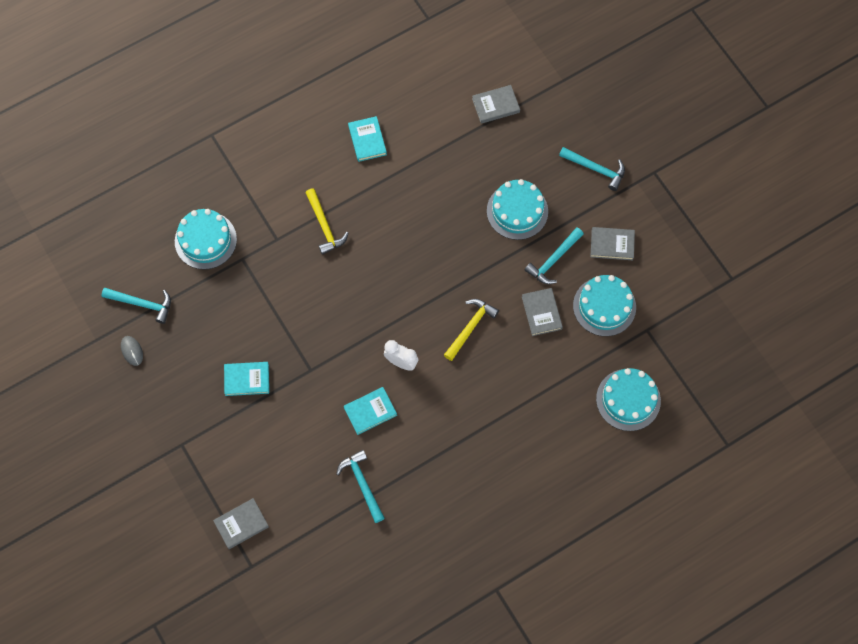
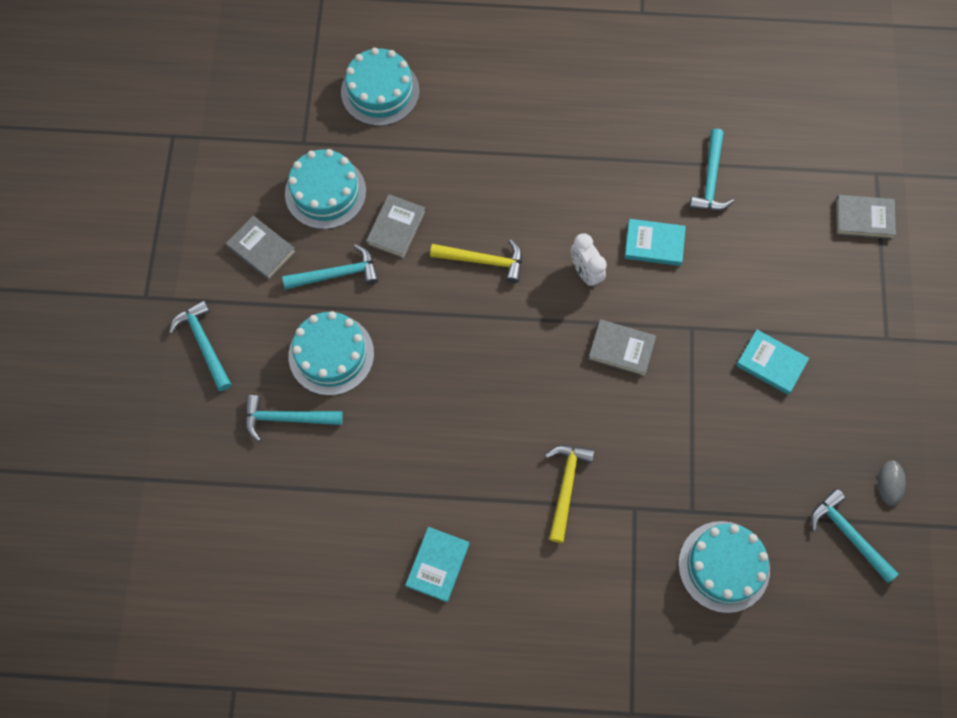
camera: 145 degrees left, 0 degrees up
yellow hammer [444,299,499,361] -> yellow hammer turned 150 degrees counterclockwise [430,239,522,283]
grey book [472,85,520,124] -> grey book moved to [588,319,656,376]
none -> turquoise hammer [245,395,343,442]

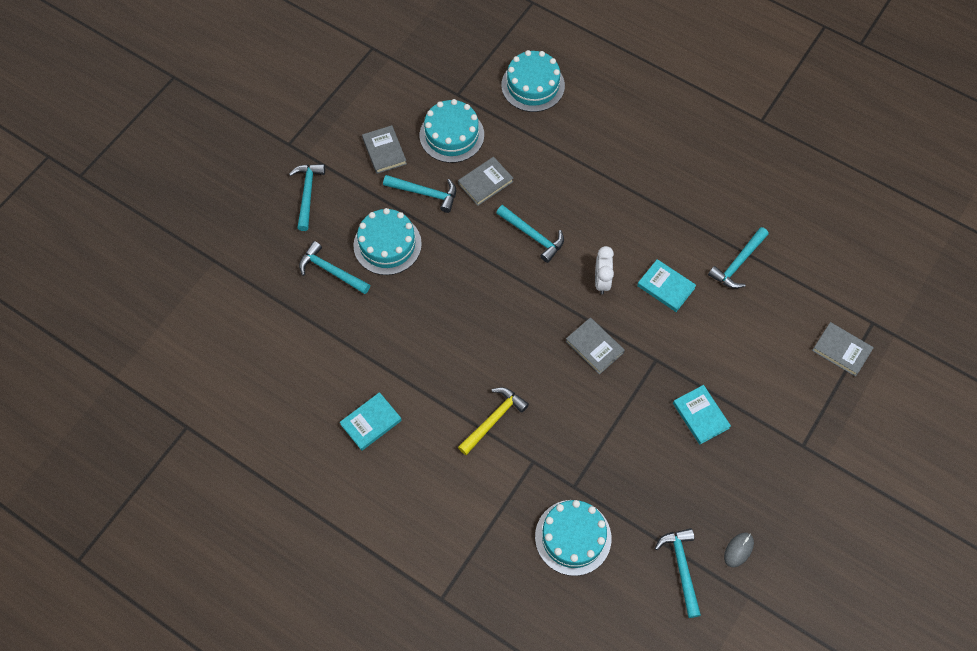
camera: 30 degrees right, 5 degrees down
yellow hammer [430,239,522,283] -> turquoise hammer [496,205,564,263]

